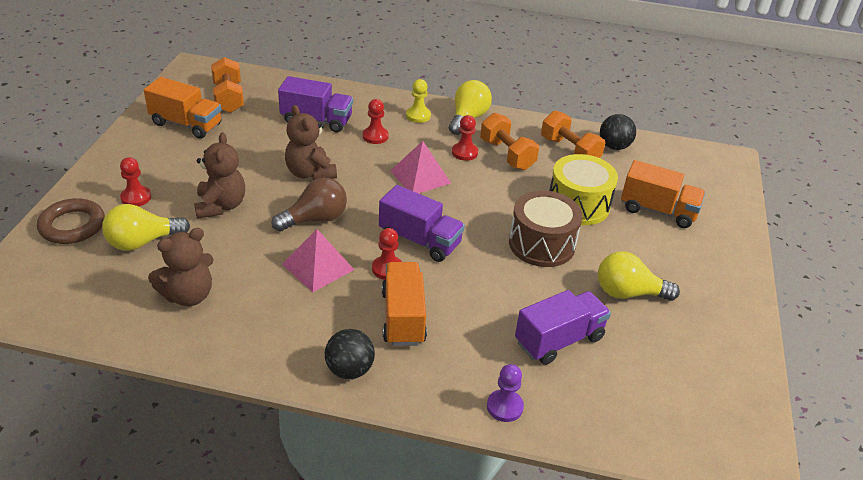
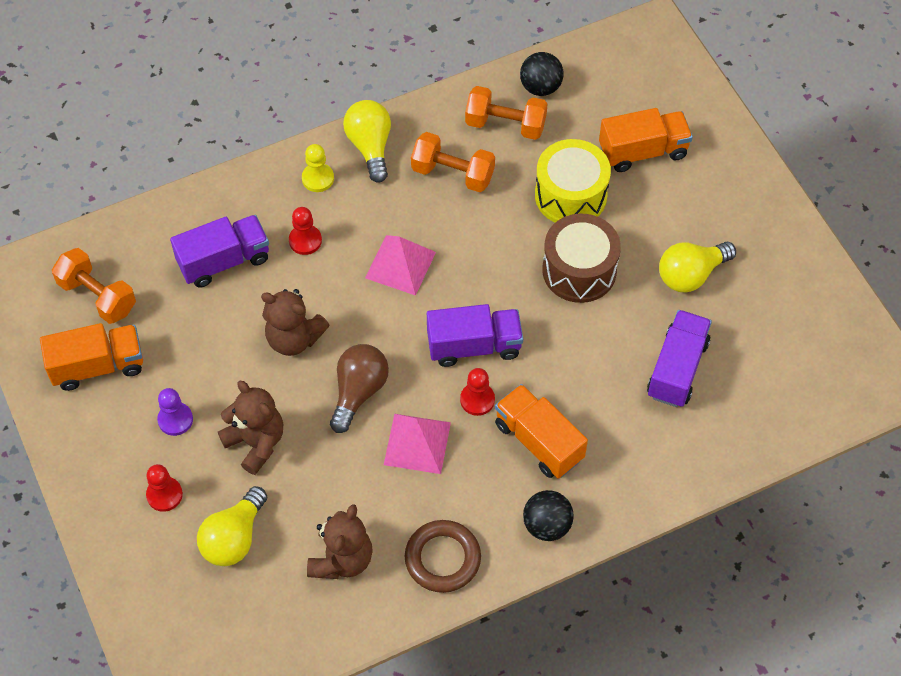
camera: 35 degrees left, 20 degrees up
brown ring [37,198,105,244] -> brown ring moved to [405,520,481,593]
red pawn [452,115,478,161] -> none
purple pawn [487,364,524,422] -> purple pawn moved to [157,388,193,436]

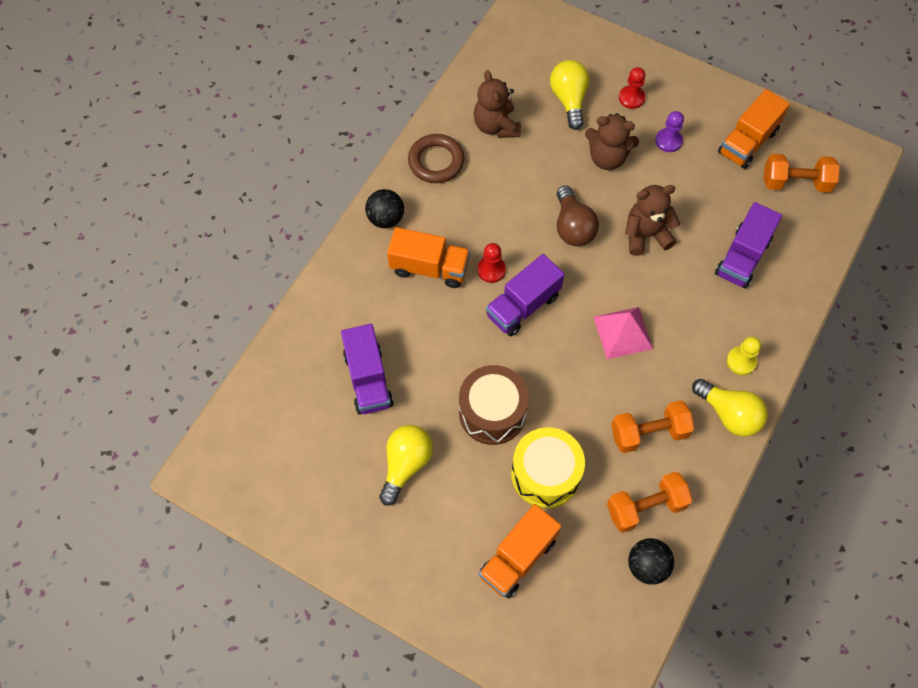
camera: 145 degrees right, 5 degrees up
red pawn [289,207,322,255] -> none
pink pyramid [384,414,451,474] -> none

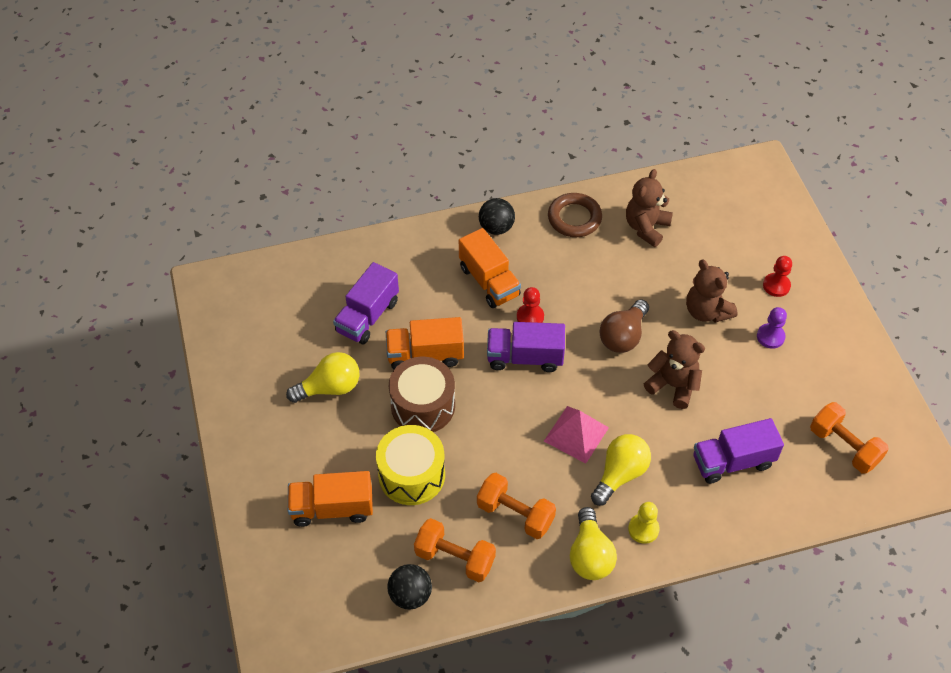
camera: 45 degrees right, 10 degrees down
yellow light bulb [550,60,589,130] -> yellow light bulb moved to [591,434,651,506]
orange truck [718,89,790,169] -> orange truck moved to [386,317,464,369]

